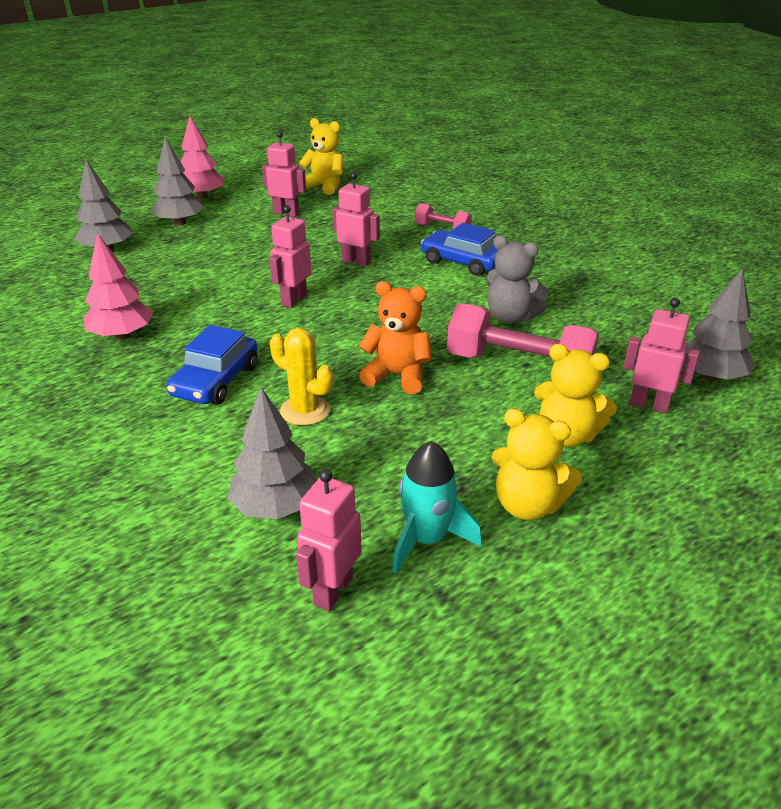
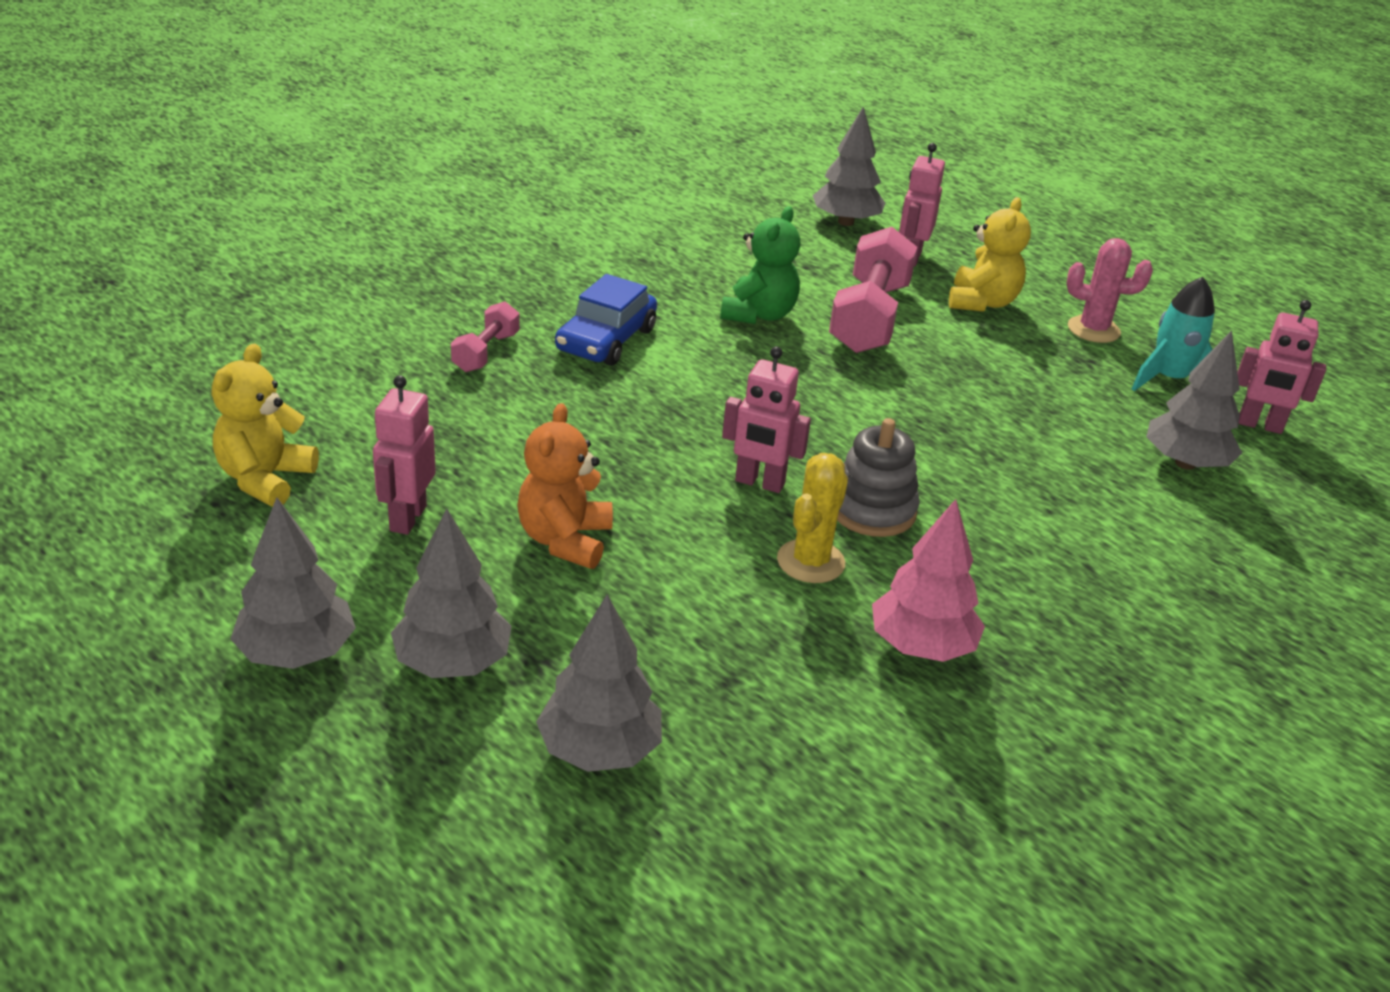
camera: 100 degrees left, 0 degrees up
blue car [166,325,258,405] -> none
pink tree [181,116,225,199] -> grey tree [231,497,356,669]
yellow cactus [270,328,333,426] -> yellow cactus moved to [777,453,848,583]
pink robot [333,172,380,267] -> none
orange teddy bear [358,281,432,394] -> orange teddy bear moved to [517,403,613,569]
grey teddy bear [486,235,549,323] -> green teddy bear [720,206,801,324]
yellow teddy bear [492,409,582,520] -> pink cactus [1067,238,1153,343]
none -> grey stacking toy [837,418,920,537]

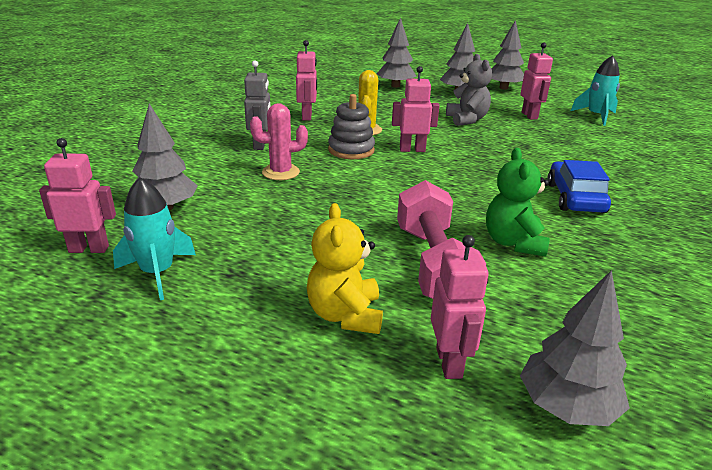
camera: 160 degrees right, 5 degrees down
yellow teddy bear [211,344,319,507] -> turquoise rocket [571,55,620,126]
pink dumbbell [451,301,520,372] -> none
orange teddy bear [517,403,613,569] -> grey teddy bear [446,54,492,126]
pink tree [872,499,985,662] -> pink robot [296,40,317,121]
pink cactus [1067,238,1153,343] -> pink cactus moved to [250,103,308,180]
none -> grey robot [244,61,270,150]

